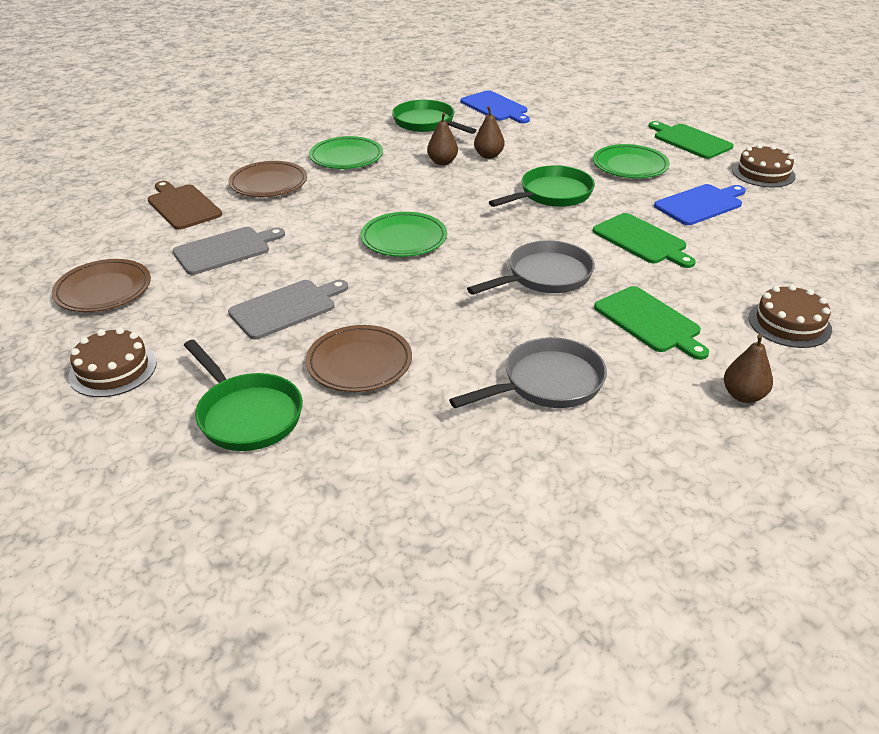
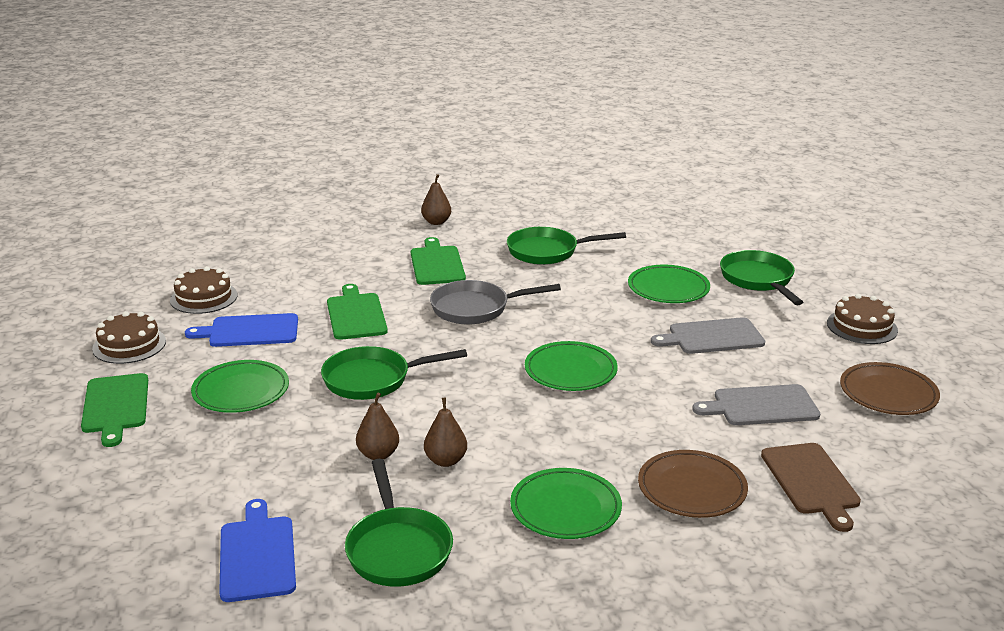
camera: 155 degrees left, 10 degrees down
brown plate [306,325,412,392] -> green plate [628,265,710,303]
grey pan [449,337,607,408] -> green pan [507,227,626,265]
brown cake [749,284,832,348] -> brown cake moved to [170,266,237,314]

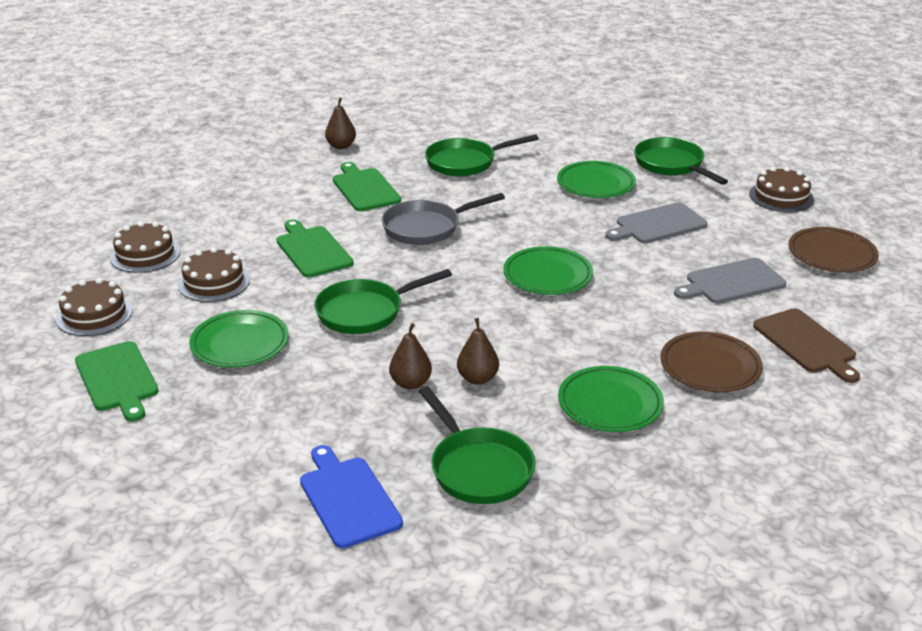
camera: 15 degrees left, 5 degrees up
blue cutting board [185,313,298,347] -> brown cake [178,247,250,302]

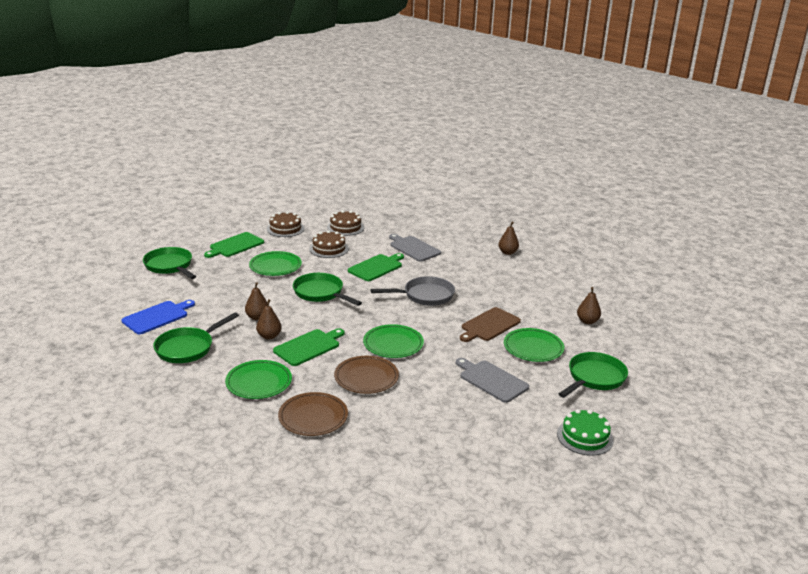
camera: 70 degrees right, 5 degrees down
green cutting board [333,162,401,211] -> green cutting board moved to [273,328,345,366]
grey pan [382,193,505,245] -> grey pan turned 120 degrees clockwise [371,276,455,306]
green pan [425,134,539,176] -> green pan moved to [143,247,196,279]
grey cutting board [674,258,786,303] -> grey cutting board moved to [389,234,441,262]
brown cake [749,167,814,212] -> green cake [557,409,614,456]
brown cutting board [753,308,860,383] -> brown cutting board moved to [460,307,521,342]
brown plate [788,227,879,273] -> brown plate moved to [334,356,399,394]
none -> brown pear [577,287,601,324]

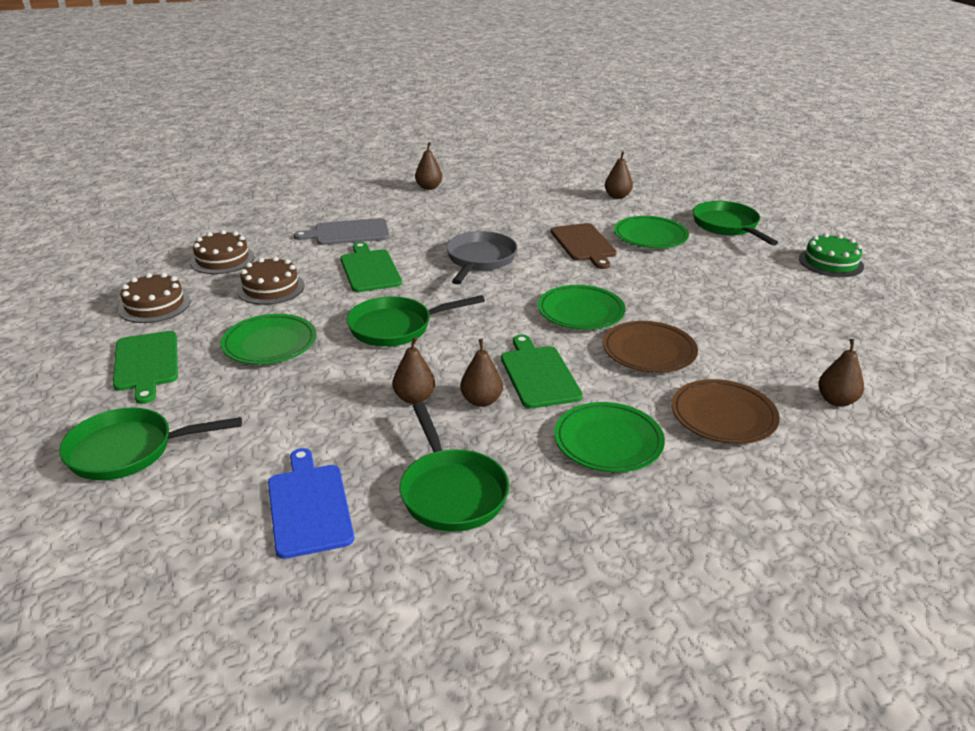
camera: 60 degrees left, 5 degrees up
grey cutting board [456,358,529,403] -> none
none -> brown pear [818,339,864,407]

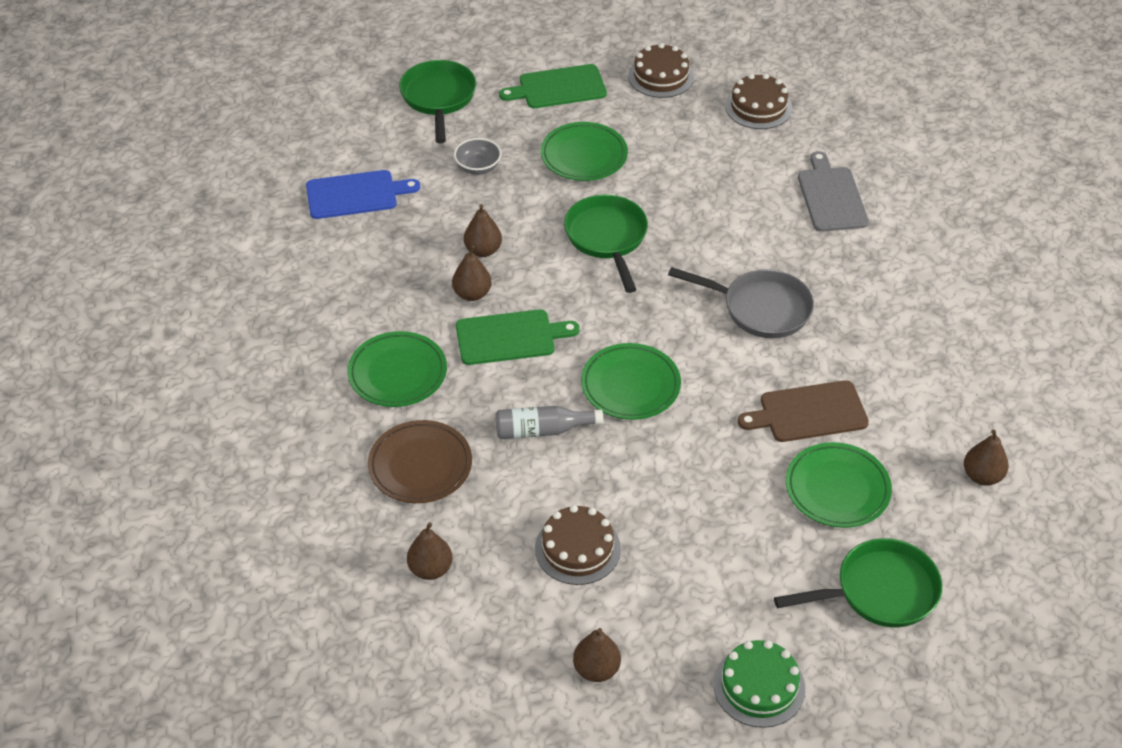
camera: 95 degrees right, 15 degrees up
brown cake [237,256,305,305] -> brown cake moved to [535,505,621,585]
green cutting board [341,242,402,292] -> none
green pan [399,402,509,532] -> none
brown pear [415,142,442,190] -> brown pear moved to [573,628,621,682]
brown plate [603,321,698,373] -> grey bottle [496,406,603,439]
none -> grey bowl [454,138,502,175]

